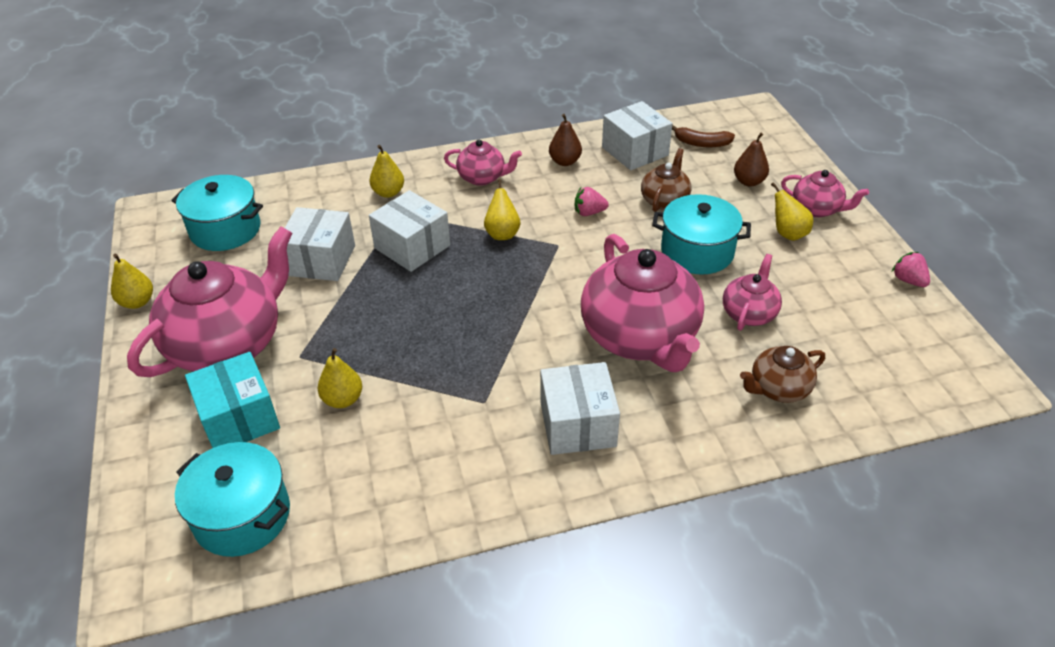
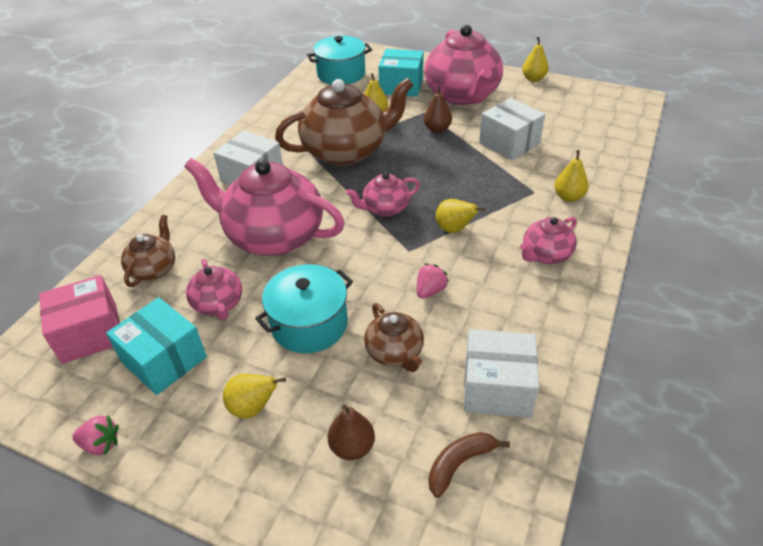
camera: 130 degrees right, 0 degrees up
turquoise pot [171,175,263,251] -> none
white box [369,190,450,272] -> none
brown pear [549,114,582,166] -> brown pear moved to [424,85,452,133]
pink teapot [781,170,869,217] -> pink teapot moved to [346,173,420,217]
none -> pink box [39,275,120,364]
none -> turquoise box [106,297,207,395]
none -> brown teapot [275,78,414,166]

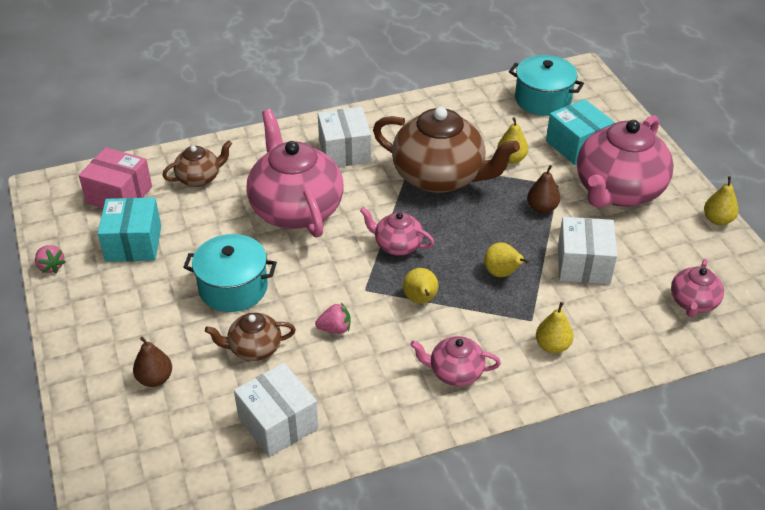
camera: 45 degrees right, 0 degrees up
pink teapot [186,259,242,320] -> pink teapot moved to [671,259,724,317]
yellow pear [223,374,286,419] -> yellow pear moved to [484,243,529,277]
brown teapot [364,303,424,372] -> brown teapot turned 60 degrees clockwise [205,313,296,361]
brown banana [429,432,510,498] -> none

